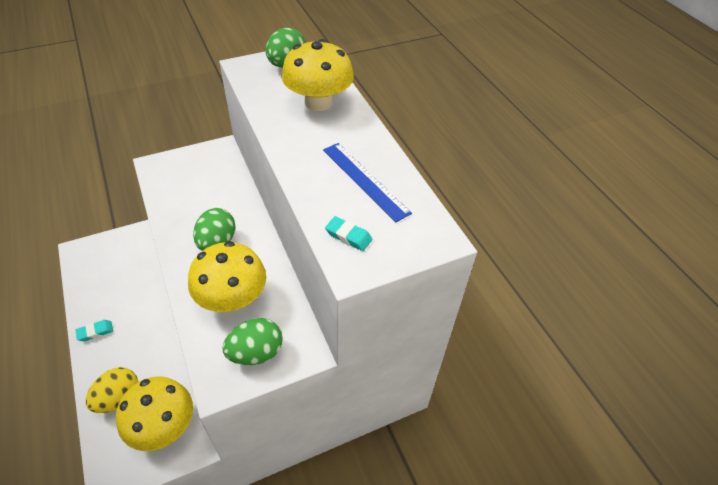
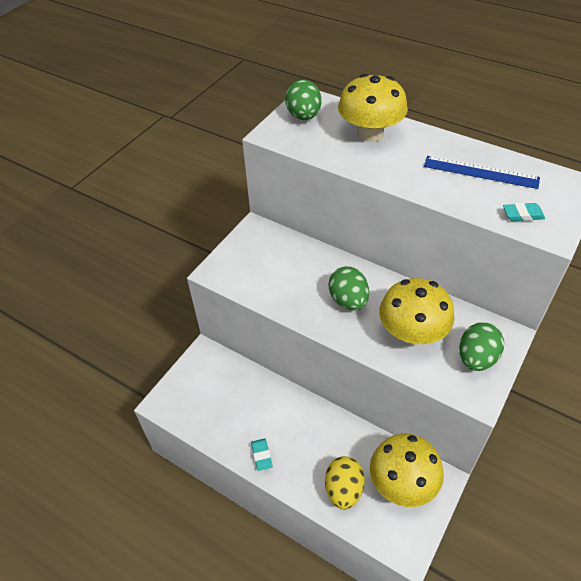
camera: 30 degrees left, 0 degrees up
turquoise eraser [76,320,113,341] -> turquoise eraser turned 45 degrees counterclockwise [251,438,273,471]

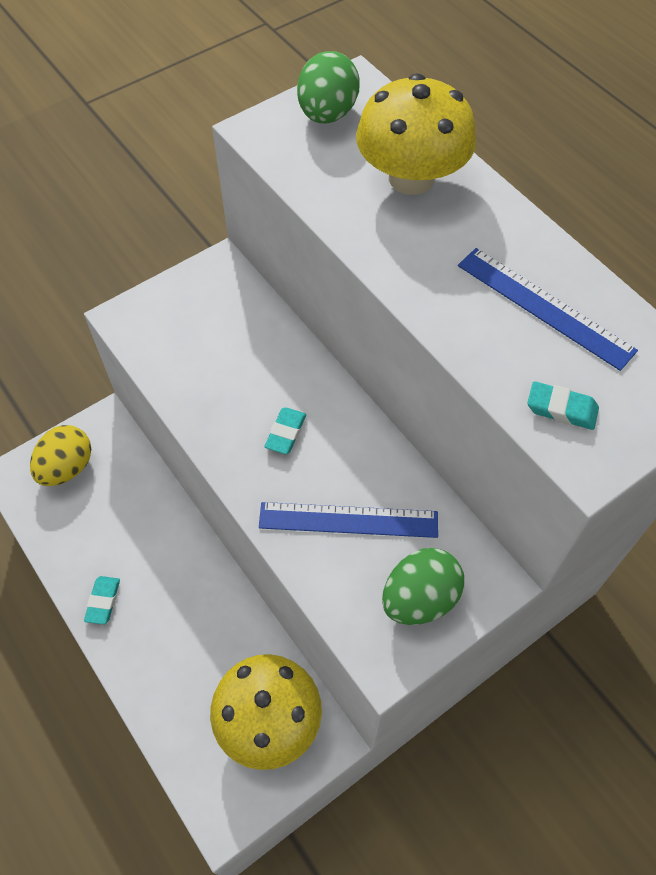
camera: 20 degrees right, 10 degrees up
yellow egg [325,456,365,510] -> yellow egg moved to [30,425,91,486]
green egg [329,266,369,310] -> turquoise eraser [264,407,306,454]
yellow mushroom [379,278,454,345] -> blue ruler [259,502,438,538]

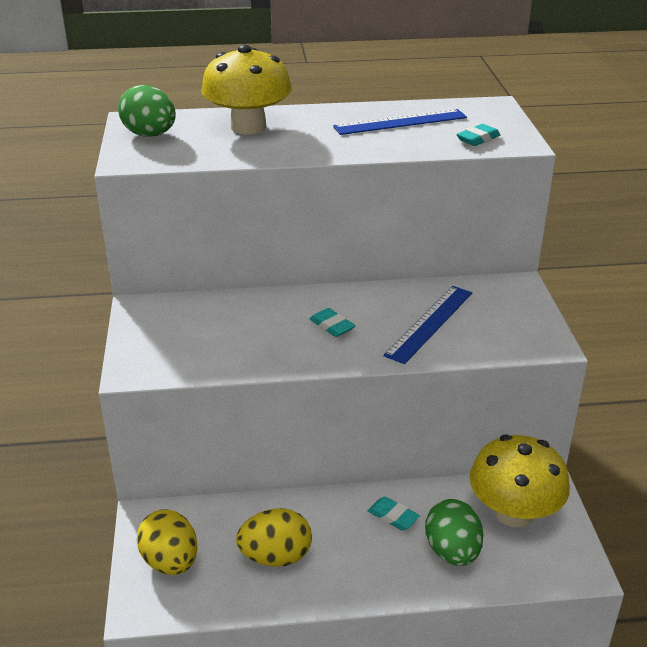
camera: 60 degrees left, 25 degrees down
turquoise eraser [84,576,120,625] -> turquoise eraser moved to [368,496,420,530]
green egg [382,548,464,625] -> green egg moved to [425,499,483,566]
none -> yellow egg [236,508,312,567]

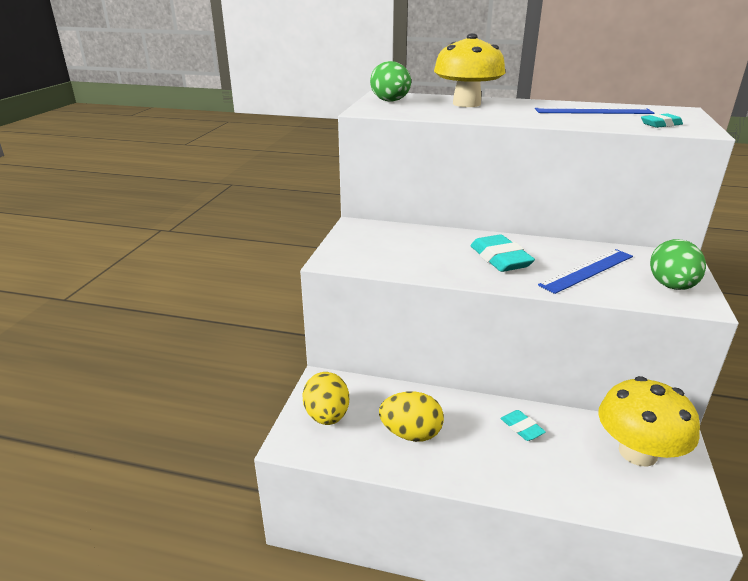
camera: 20 degrees right, 5 degrees down
turquoise eraser [310,308,356,337] -> turquoise eraser [471,234,535,272], size x1.76
green egg [425,499,483,566] -> green egg moved to [650,239,706,290]

